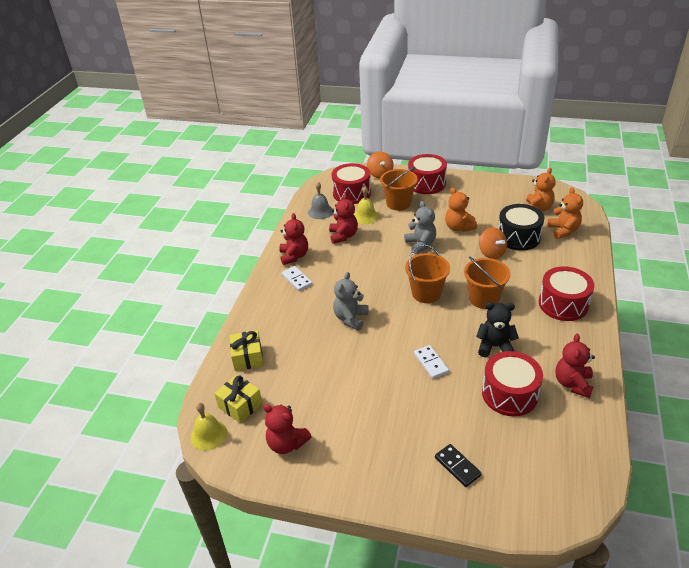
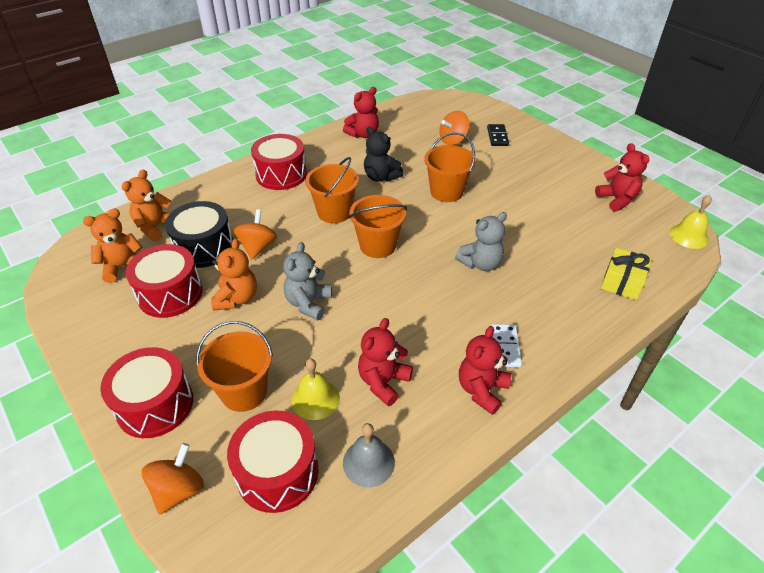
camera: 145 degrees left, 5 degrees up
yellow gift [214,374,262,423] -> none
white domino [414,345,449,379] -> orange bucket [424,132,476,202]
red drum [482,351,543,416] -> red drum moved to [125,244,203,318]
none -> orange spinning top [439,111,470,145]

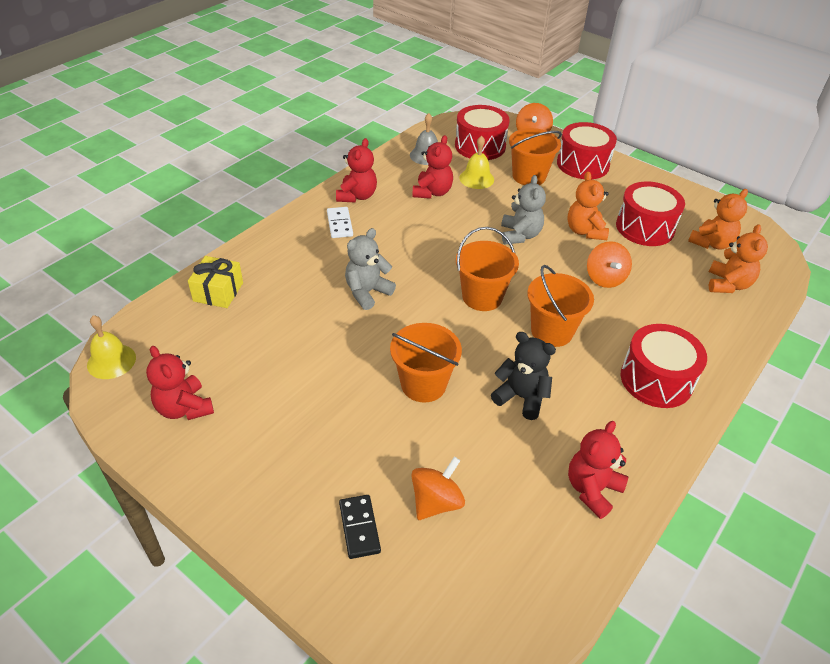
camera: 165 degrees right, 0 degrees up
black drum [165,201,233,268] -> none

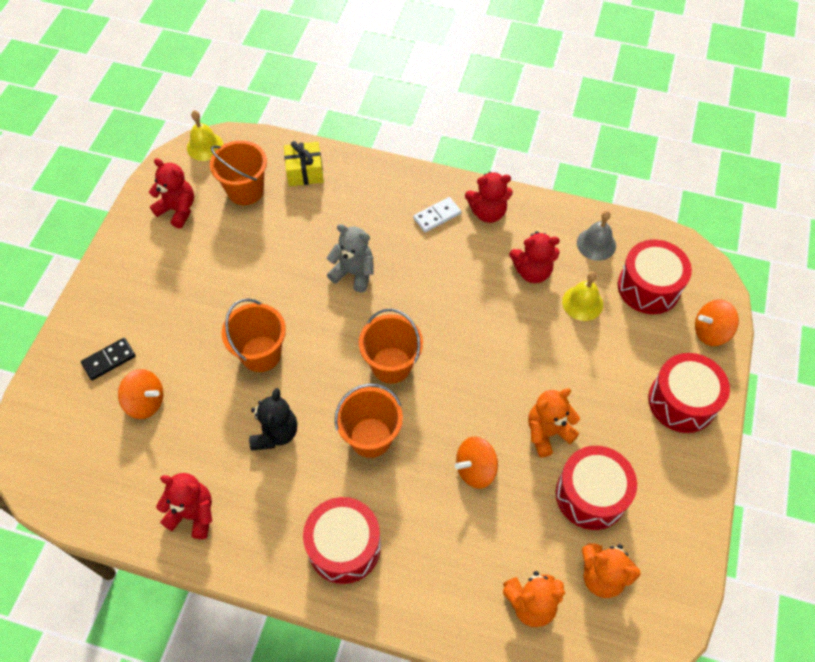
camera: 70 degrees right, 15 degrees up
red teddy bear [146,346,214,420] -> red teddy bear turned 90 degrees clockwise [149,158,194,229]
grey teddy bear [501,175,546,244] -> none
orange bucket [509,128,562,185] -> orange bucket moved to [210,140,267,205]

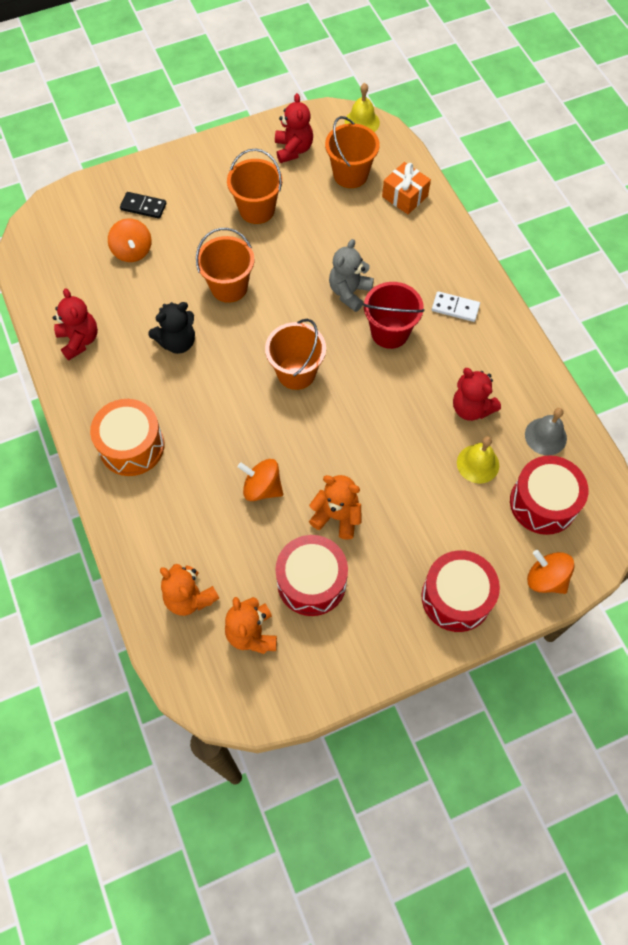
camera: 50 degrees right, 5 degrees up
yellow gift [284,141,324,186] -> orange gift [382,162,431,214]
red drum [303,497,381,584] -> orange drum [90,399,164,476]
grey teddy bear [327,224,374,292] -> grey teddy bear turned 135 degrees counterclockwise [329,239,374,312]
orange bucket [335,384,403,458] -> orange bucket moved to [227,149,282,224]
red teddy bear [465,172,513,223] -> none
none -> red bucket [363,282,425,349]

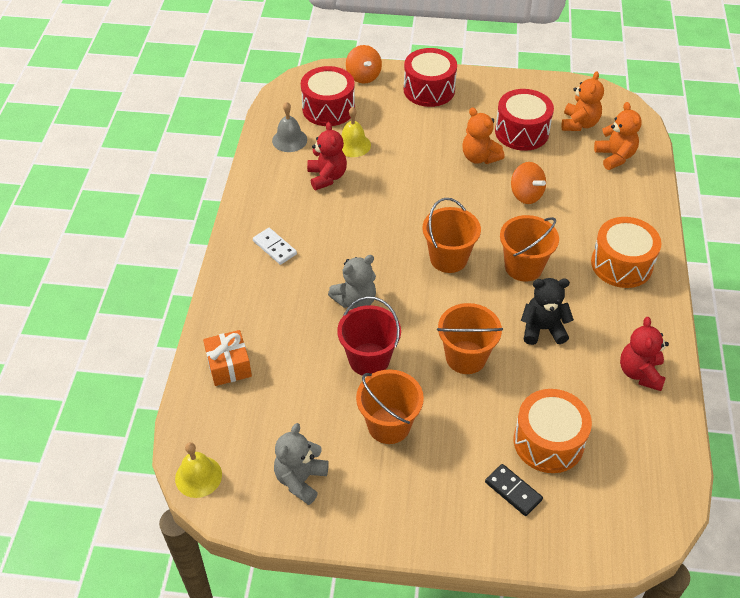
camera: 150 degrees left, 15 degrees down
orange spinning top [108,218,152,262] -> orange drum [514,389,592,473]
red teddy bear [275,93,313,163] -> grey teddy bear [274,423,329,505]
orange bucket [325,116,380,188] -> orange bucket moved to [500,215,559,282]
red bucket [363,282,425,349] -> red bucket moved to [337,297,401,377]

